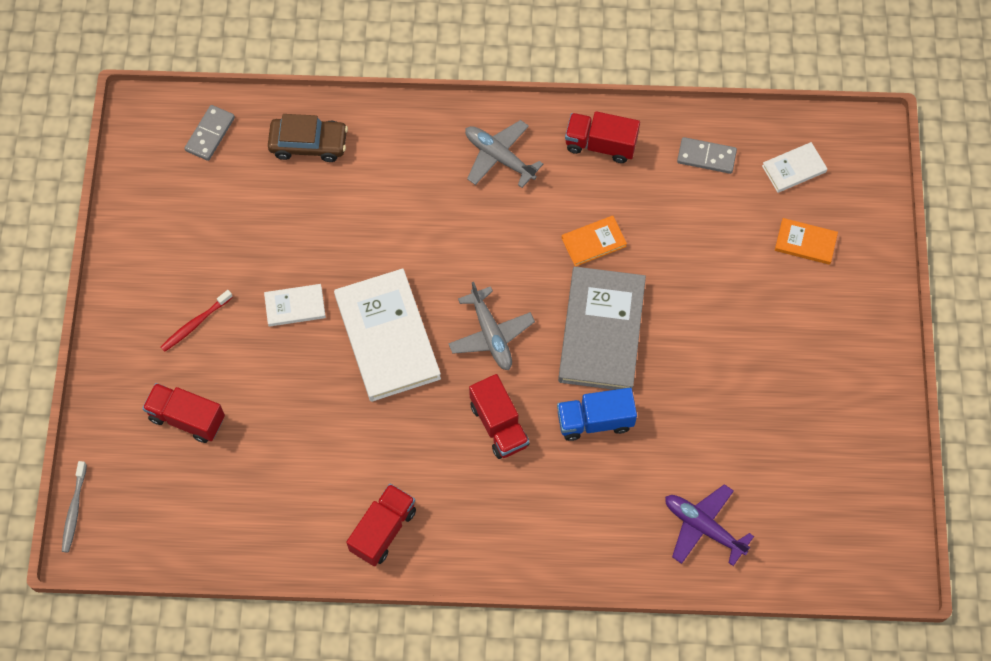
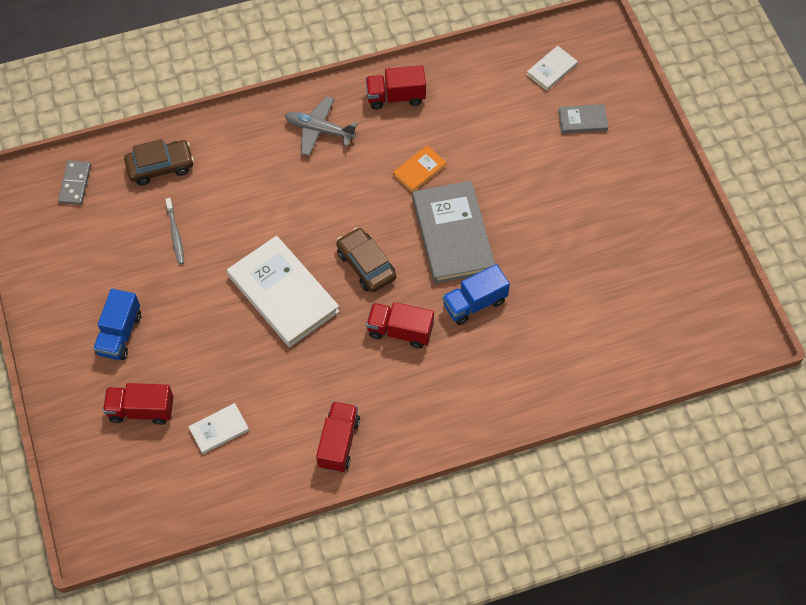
camera: 20 degrees left, 5 degrees down
grey toothbrush [62,461,87,552] -> grey toothbrush moved to [165,198,184,265]
red toothbrush [161,290,233,352] -> blue truck [93,289,141,360]
white book [264,284,326,327] -> white book moved to [188,403,249,454]
grey plane [448,282,535,370] -> brown car [336,227,396,292]
red truck [469,374,529,459] -> red truck turned 150 degrees clockwise [366,302,434,349]
purple plane [665,484,754,566] -> none
grey domino [677,137,737,174] -> none
orange book [775,218,838,265] -> grey book [558,104,608,133]

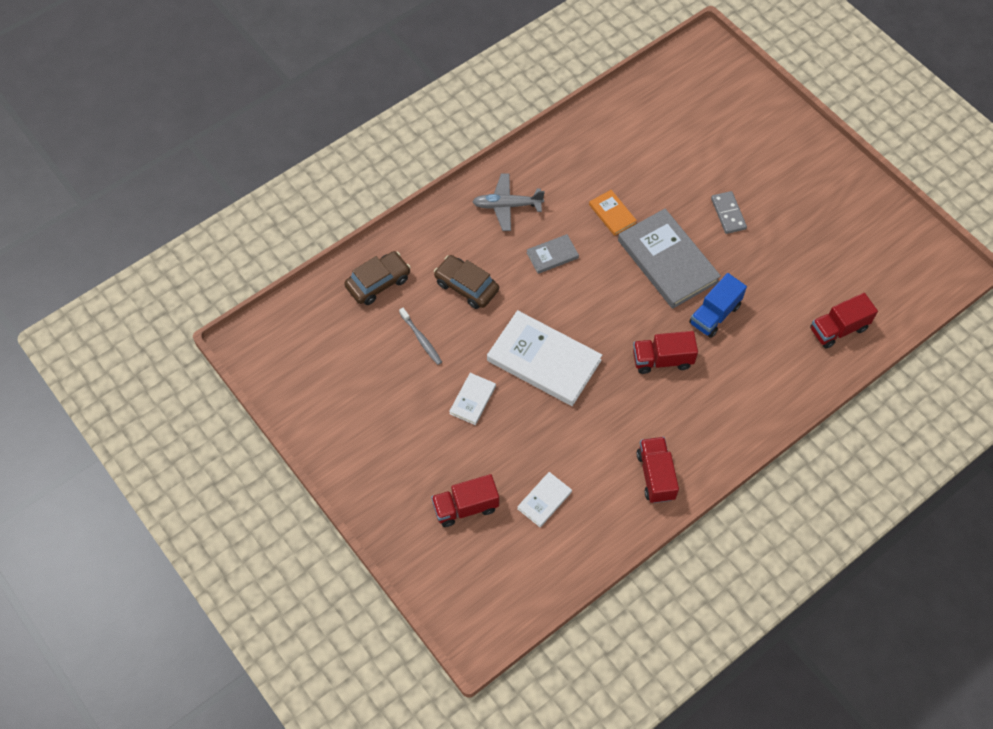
camera: 20 degrees left, 0 degrees up
grey domino [58,160,91,205] -> grey domino moved to [711,191,747,234]
blue truck [93,289,141,360] -> none
brown car [336,227,396,292] -> brown car moved to [434,255,499,309]
red truck [366,65,426,110] -> red truck moved to [810,293,878,349]
orange book [393,145,447,193] -> orange book turned 60 degrees counterclockwise [589,190,637,236]
white book [527,46,578,91] -> white book moved to [449,373,496,425]
grey book [558,104,608,133] -> grey book moved to [526,234,579,274]

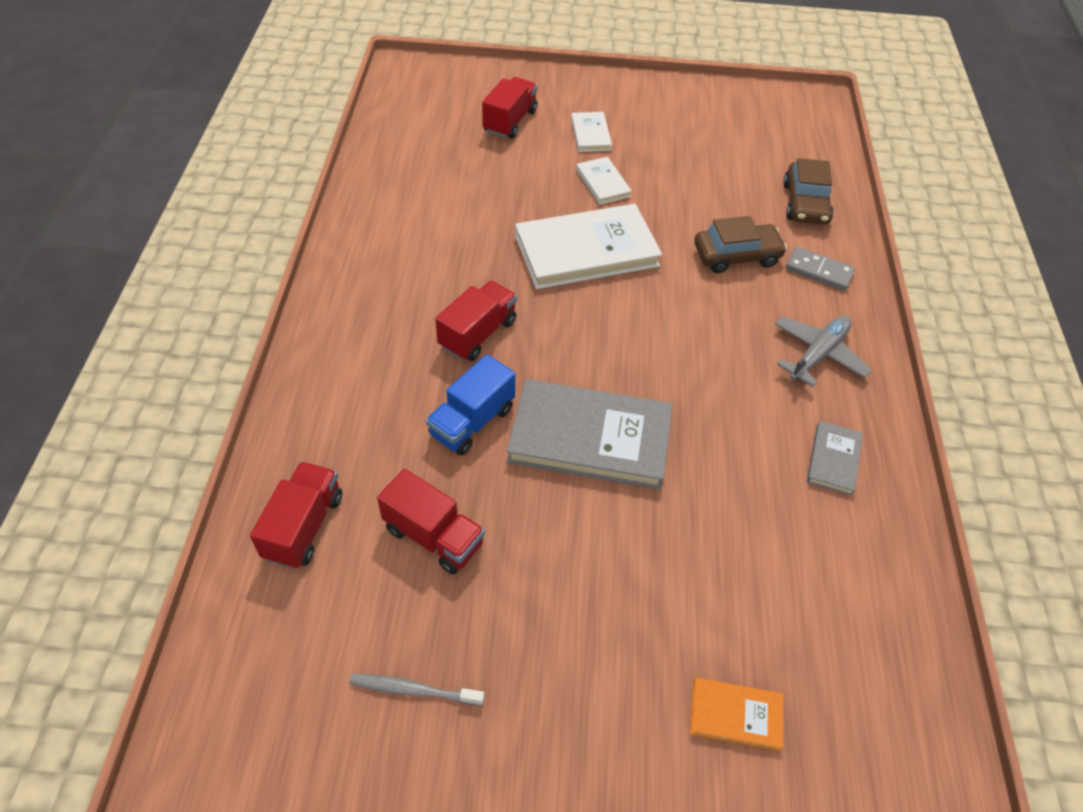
camera: 130 degrees right, 10 degrees down
grey toothbrush [399,308,442,365] -> grey toothbrush moved to [349,673,484,706]
white book [517,472,572,527] -> white book moved to [571,112,612,152]
grey book [526,234,579,274] -> grey book moved to [807,421,863,496]
orange book [589,190,637,236] -> orange book moved to [690,678,783,751]
red truck [637,437,679,503] -> red truck moved to [377,469,485,574]
blue truck [689,273,747,338] -> blue truck turned 135 degrees counterclockwise [426,354,515,456]
grey domino [711,191,747,234] -> grey domino moved to [786,247,855,291]

